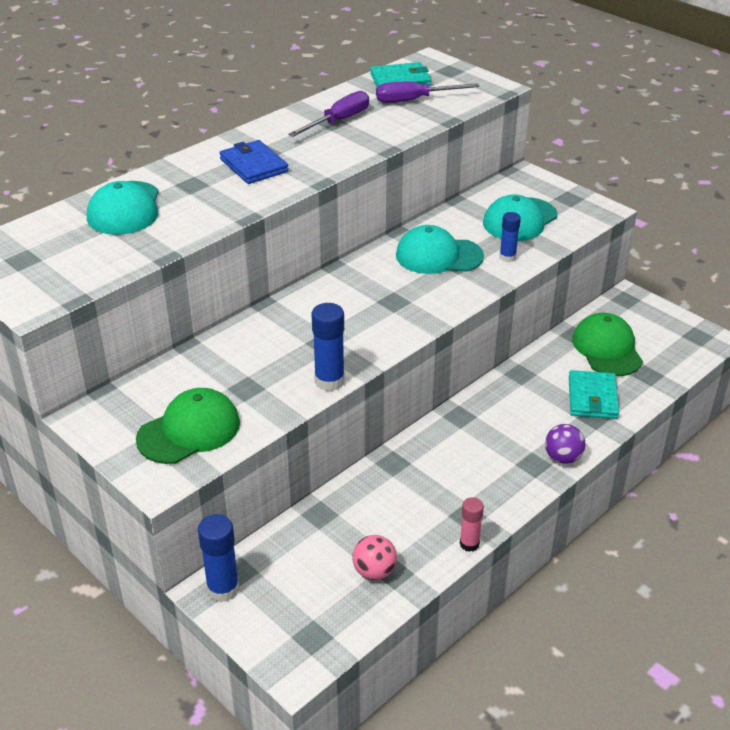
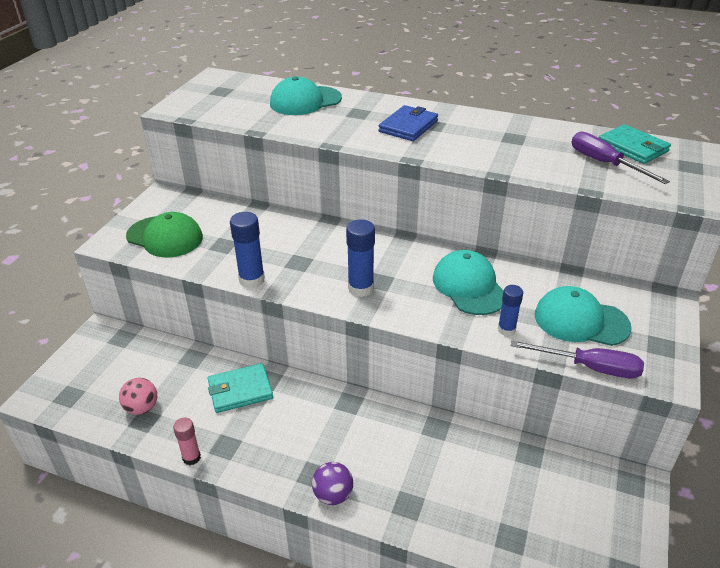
camera: 65 degrees right, 0 degrees up
blue glue stick [198,514,239,602] -> blue glue stick moved to [346,219,375,297]
purple screwdriver [288,91,369,137] -> purple screwdriver moved to [511,340,644,379]
turquoise wallet [569,370,619,419] -> turquoise wallet moved to [208,363,273,413]
green cap [572,313,643,376] -> none

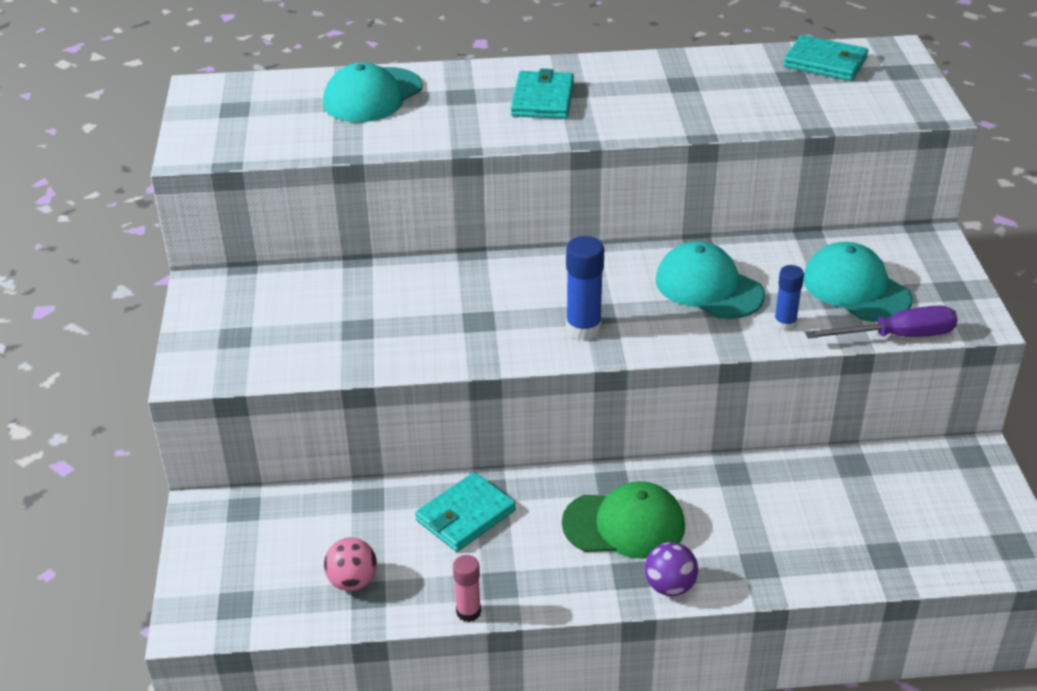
camera: 25 degrees left, 0 degrees up
green cap [126,212,203,258] -> green cap moved to [562,481,685,559]
blue glue stick [230,212,265,288] -> none
blue wallet [378,105,438,141] -> turquoise wallet [511,69,574,119]
turquoise cap [535,286,632,346] -> turquoise cap turned 60 degrees clockwise [803,242,913,322]
purple screwdriver [572,132,670,184] -> none

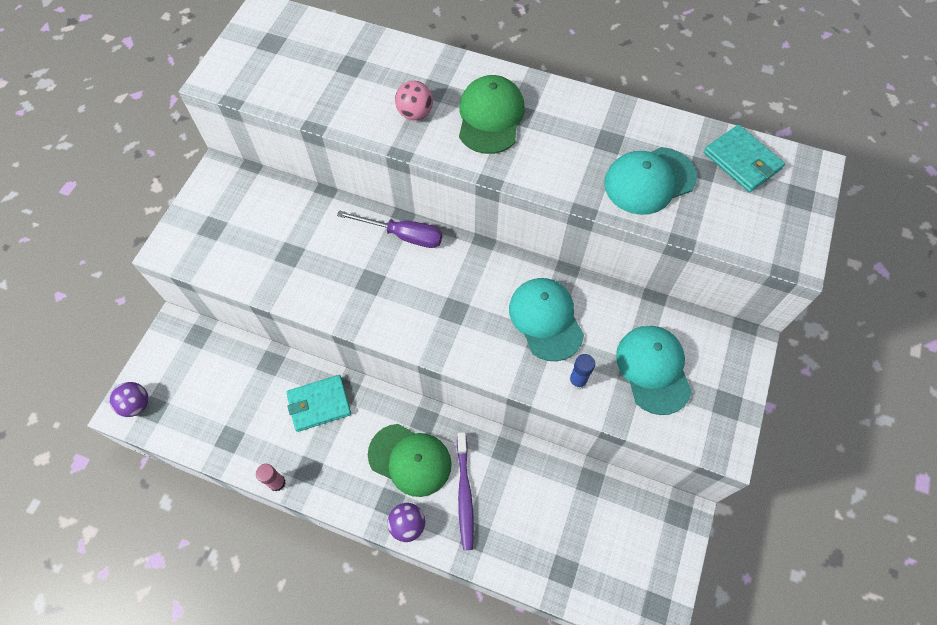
camera: 25 degrees right, 25 degrees up
turquoise cap [323,63,423,122] -> turquoise cap moved to [604,147,697,215]
pink ball [324,538,377,591] -> pink ball moved to [395,81,433,120]
turquoise wallet [511,69,574,119] -> green cap [459,75,525,154]
blue glue stick [566,236,604,340] -> none
purple screwdriver [805,305,958,339] -> purple screwdriver moved to [337,210,442,248]
none -> purple ball [110,382,149,417]
none -> purple toothbrush [457,432,474,550]

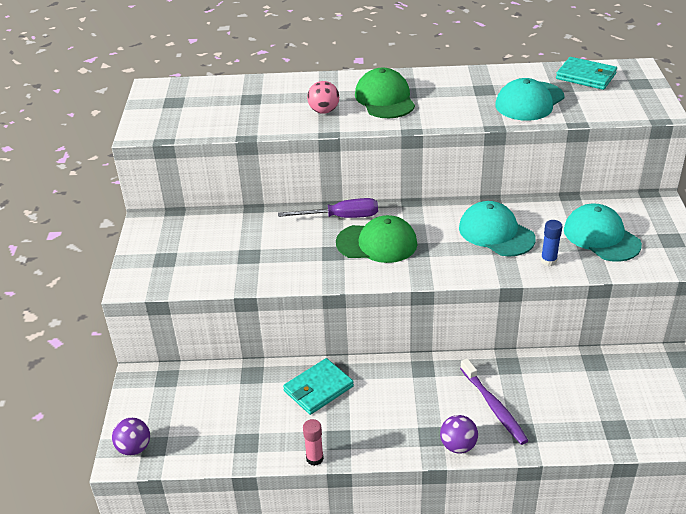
camera: 20 degrees left, 25 degrees down
green cap [368,424,452,497] -> green cap moved to [336,215,417,263]

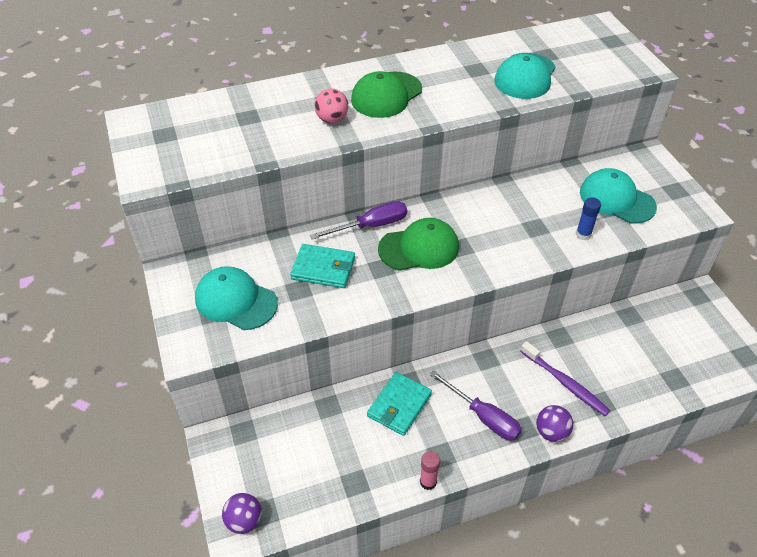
camera: 20 degrees left, 10 degrees up
green cap [355,68,415,118] -> green cap turned 105 degrees counterclockwise [351,71,422,118]
turquoise cap [459,201,536,256] -> turquoise cap moved to [195,266,278,330]
turquoise wallet [556,57,617,90] -> turquoise wallet moved to [290,244,355,288]
none -> purple screwdriver [429,370,521,441]

